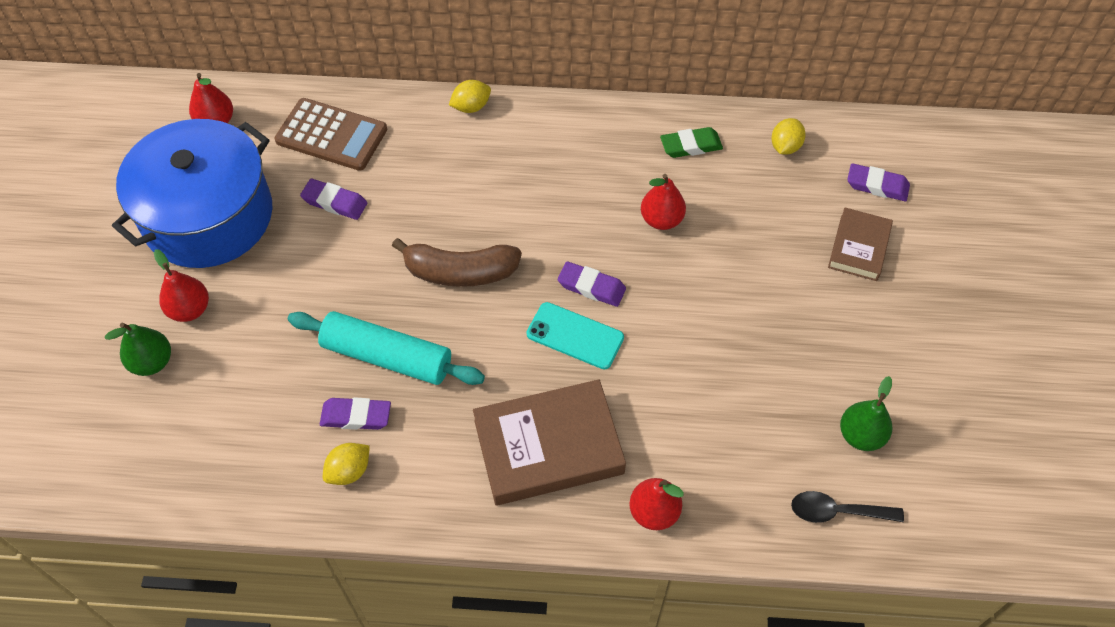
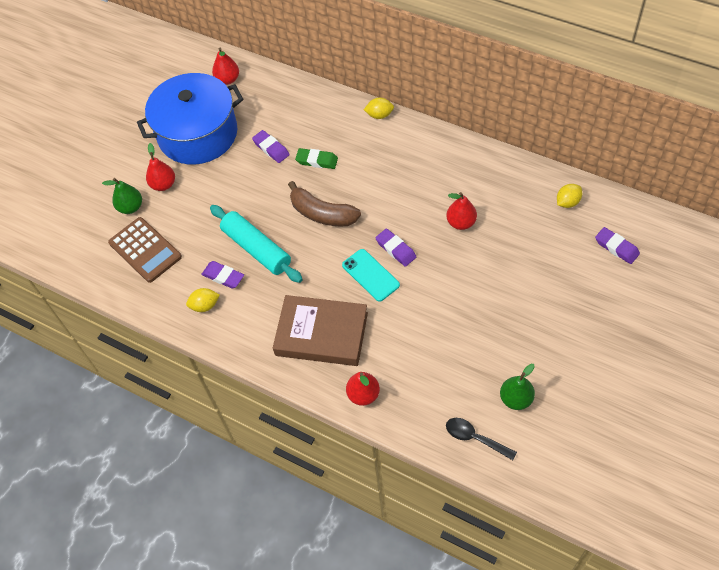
camera: 30 degrees right, 0 degrees up
brown calculator [275,98,387,171] -> brown calculator moved to [108,217,182,283]
green eraser [660,127,723,158] -> green eraser moved to [295,148,338,169]
brown book [828,208,893,281] -> none

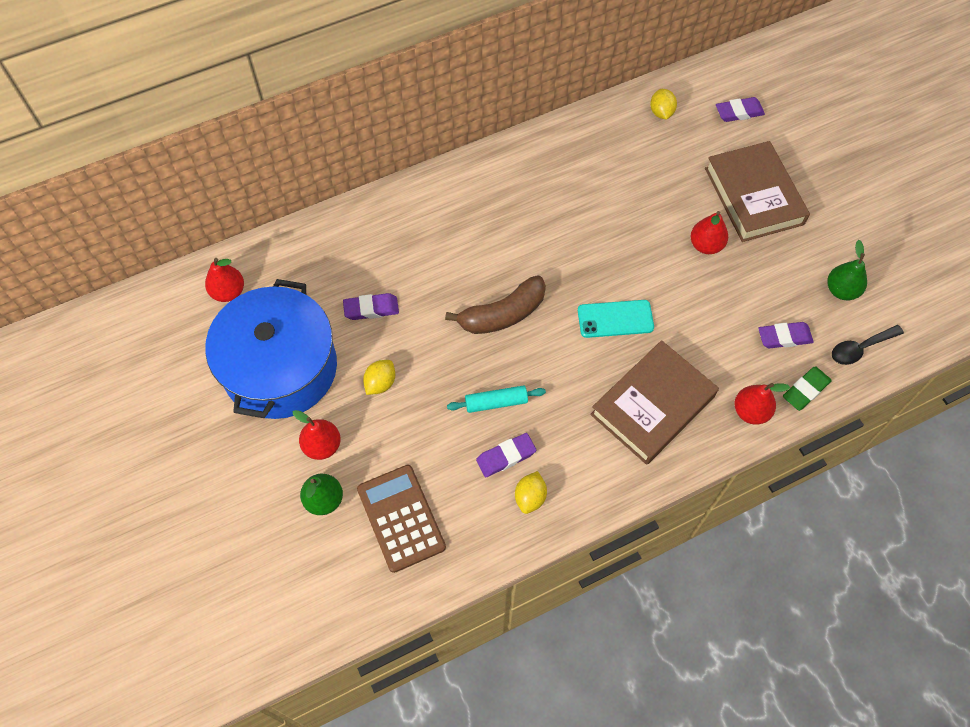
camera: 60 degrees left, 5 degrees up
brown calculator [108,217,182,283] -> brown calculator turned 105 degrees counterclockwise [357,465,446,573]
turquoise rolling pin [210,205,303,283] -> turquoise rolling pin [447,385,546,413], size x0.57
green eraser [295,148,338,169] -> green eraser moved to [783,366,832,411]
yellow lemon [364,97,394,119] -> yellow lemon moved to [363,360,395,395]
purple eraser [375,228,416,267] -> purple eraser moved to [758,322,814,349]
red pear [446,192,477,230] -> red pear moved to [691,211,728,254]
none -> brown book [705,141,810,242]

